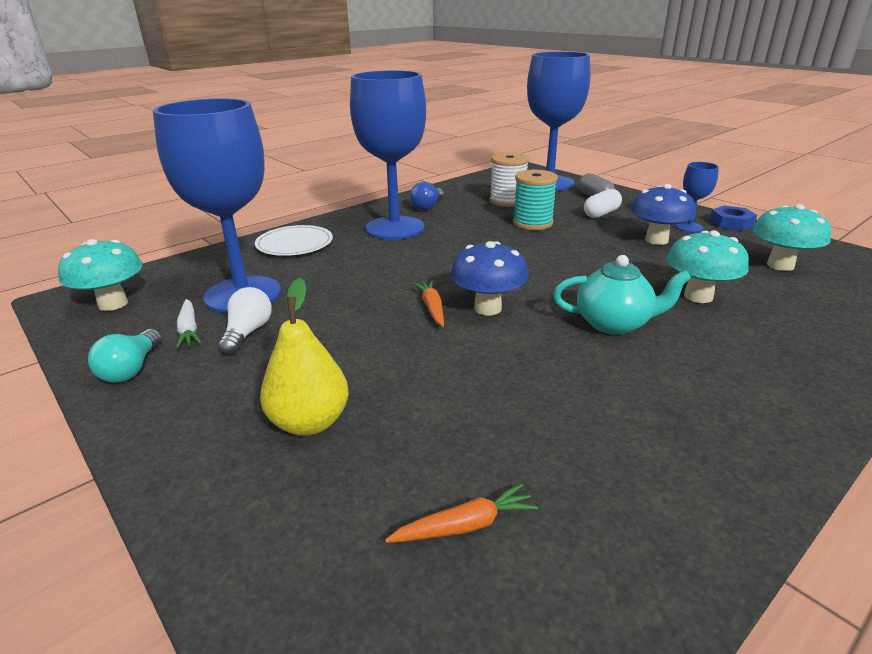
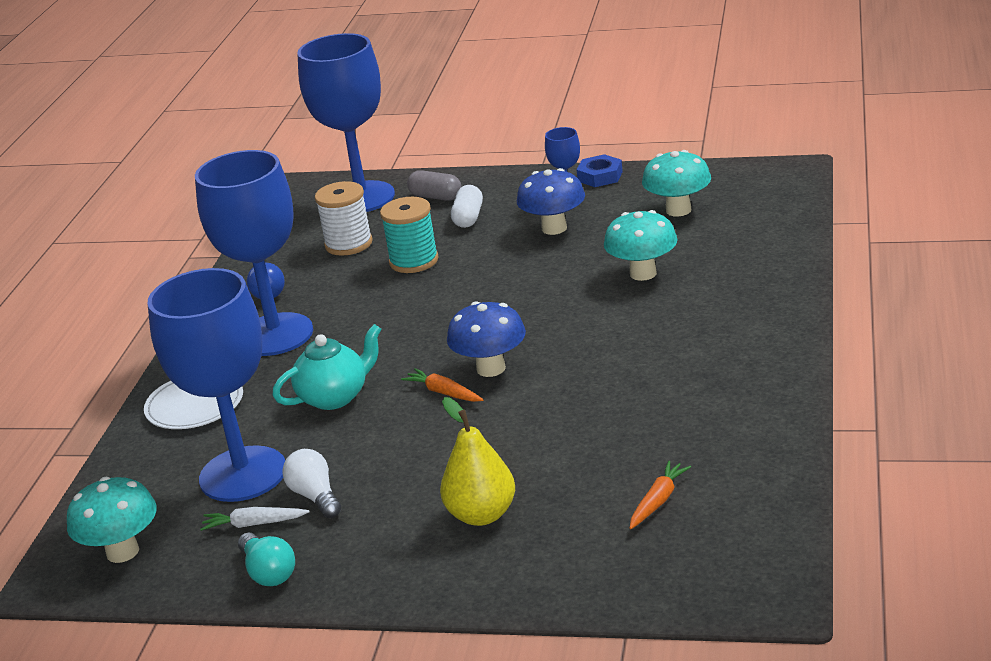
camera: 35 degrees left, 0 degrees up
white carrot [176,299,202,348] -> white carrot turned 150 degrees clockwise [200,507,309,531]
turquoise teapot [553,255,691,335] -> turquoise teapot moved to [272,324,381,410]

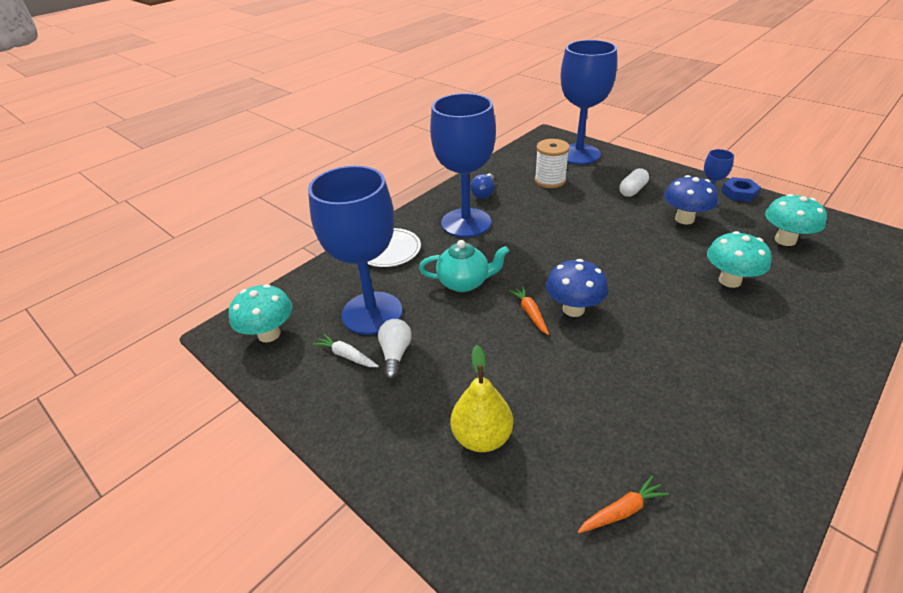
camera: 30 degrees right, 10 degrees up
turquoise light bulb [238,532,295,586] -> none
turquoise spool [380,197,439,273] -> none
grey capsule [407,170,462,201] -> none

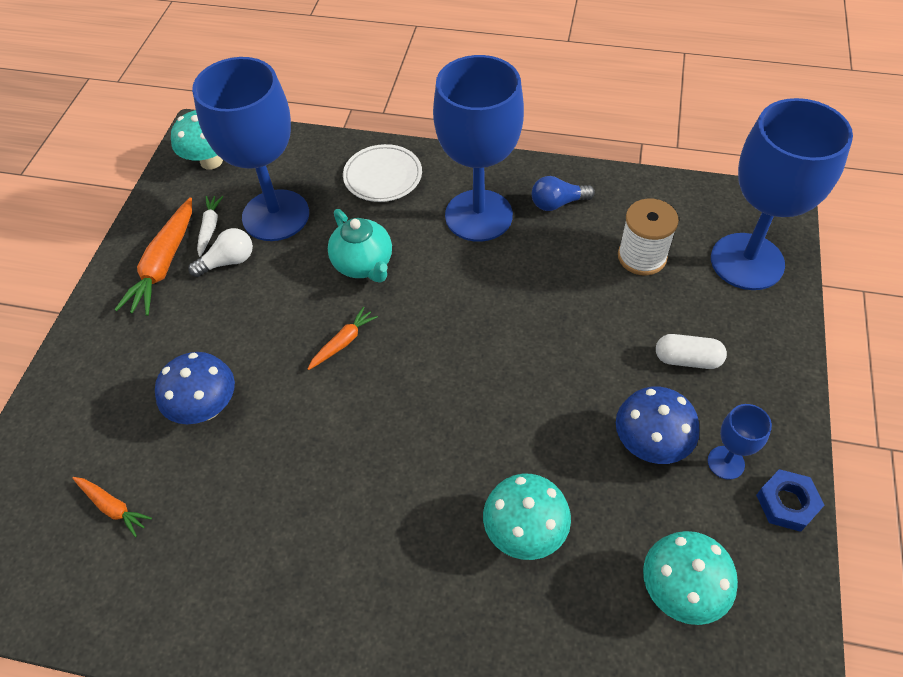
camera: 60 degrees right, 15 degrees up
yellow pear [450,345,513,452] -> none
blue mushroom [546,259,608,317] -> blue mushroom moved to [155,352,235,424]
none -> orange carrot [114,197,192,316]

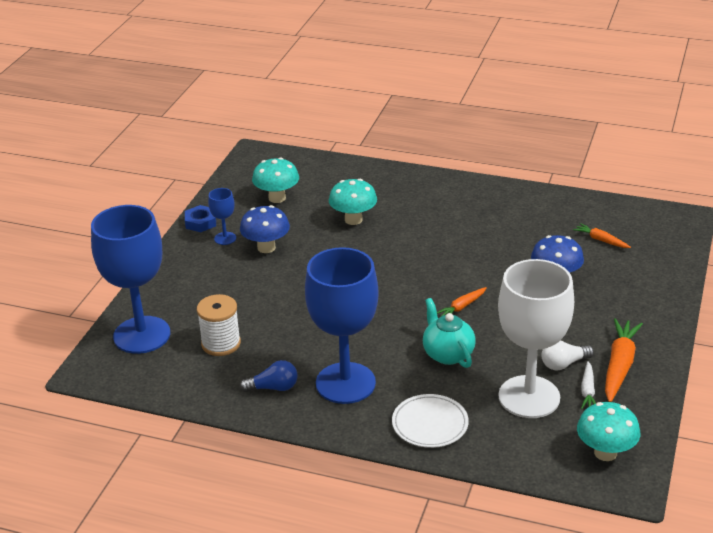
camera: 175 degrees left, 20 degrees down
blue goblet [192,57,309,241] -> white goblet [498,259,574,418]
white capsule [656,334,727,369] -> none

